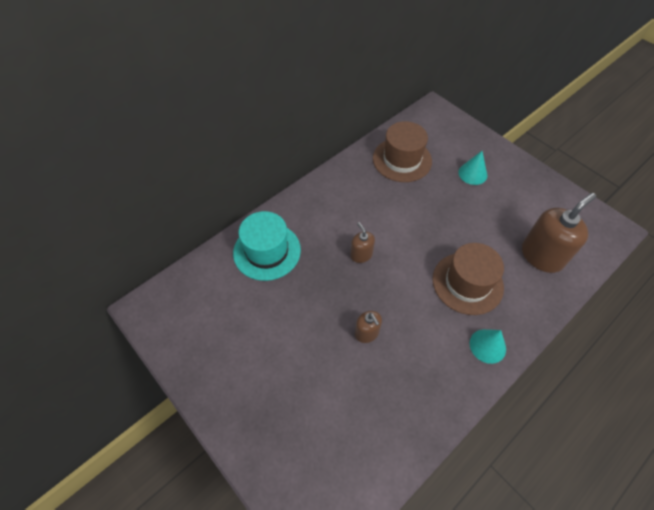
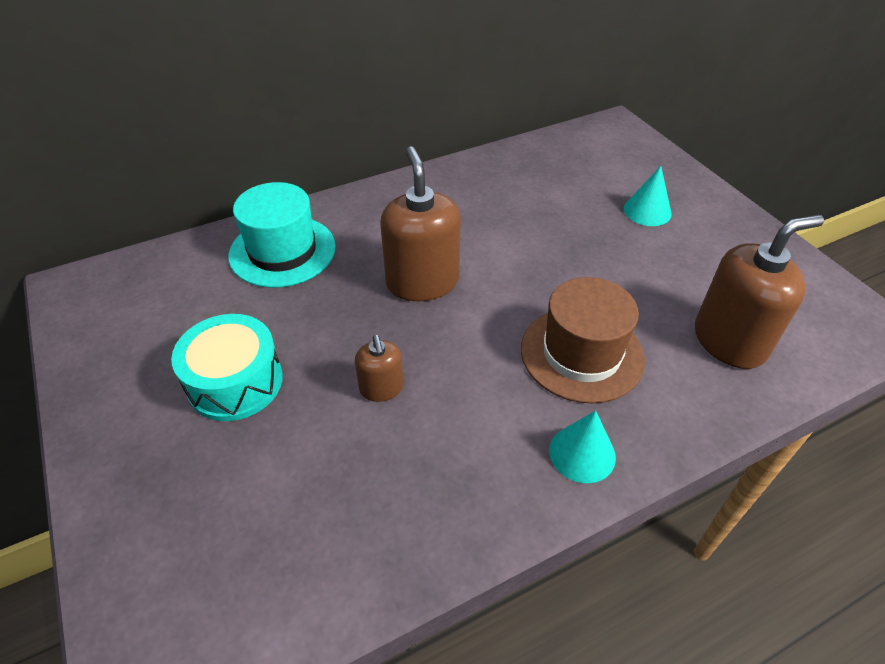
camera: 15 degrees right, 10 degrees down
brown soap dispenser [350,222,375,263] -> brown soap dispenser [380,146,461,301], size x1.92
brown hat [373,121,432,182] -> none
none -> turquoise drum [171,314,283,421]

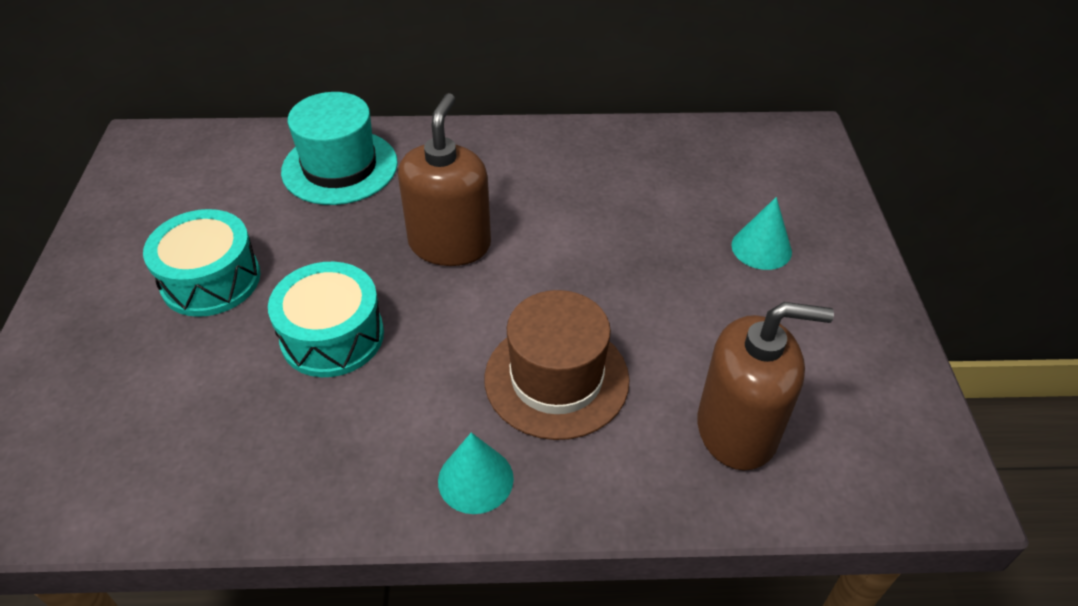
camera: 25 degrees right, 0 degrees up
brown soap dispenser [355,335,404,402] -> turquoise drum [268,262,384,377]

